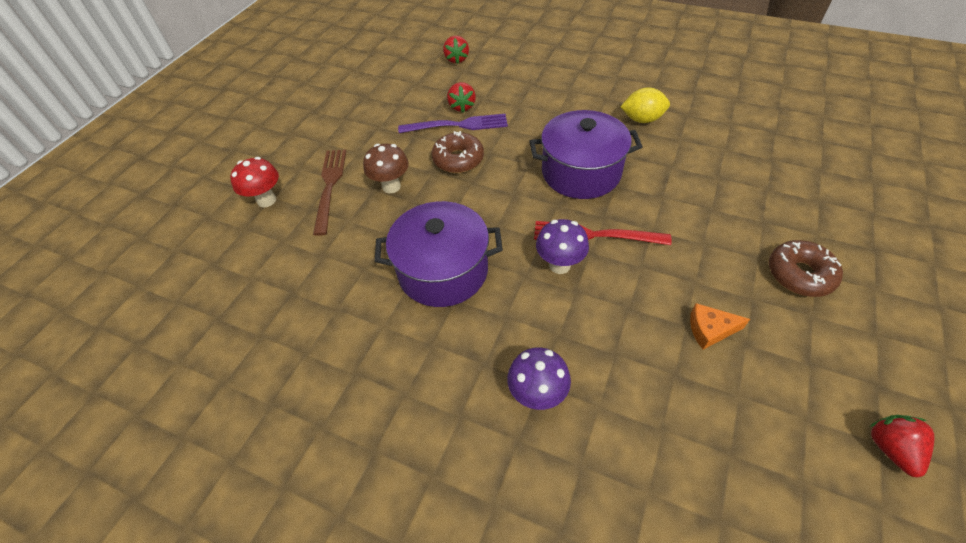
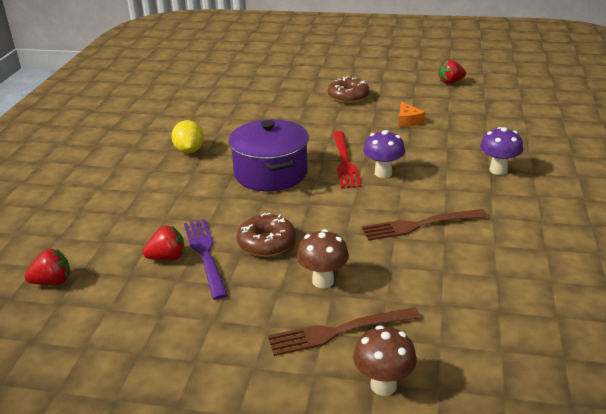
camera: 105 degrees left, 20 degrees down
red mushroom [230,157,279,207] -> brown mushroom [353,325,417,396]
purple pot [375,201,503,307] -> brown fork [362,209,488,241]

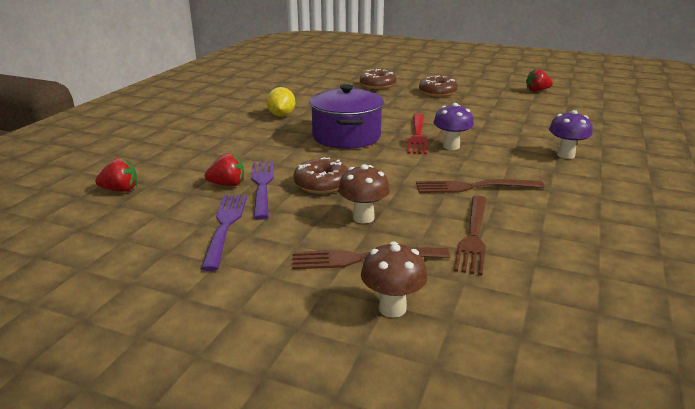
camera: 10 degrees right, 5 degrees down
orange cheese [399,102,425,127] -> none
none -> purple fork [201,195,247,271]
none -> brown donut [360,69,396,89]
none -> brown fork [453,196,487,275]

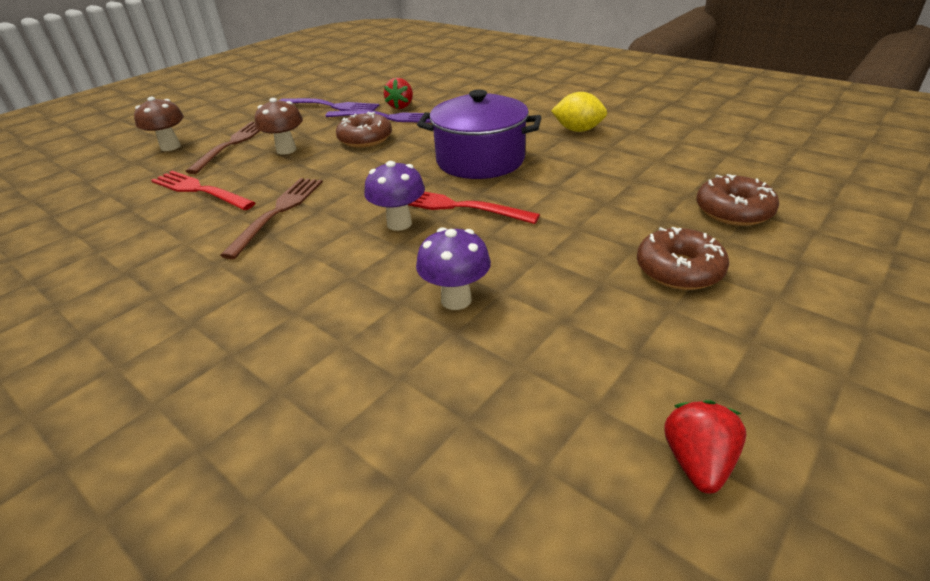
camera: 110 degrees right, 10 degrees up
red strawberry [95,158,137,192] -> none
brown fork [453,196,487,275] -> red fork [151,171,256,210]
purple mushroom [549,110,593,159] -> purple mushroom moved to [416,227,491,310]

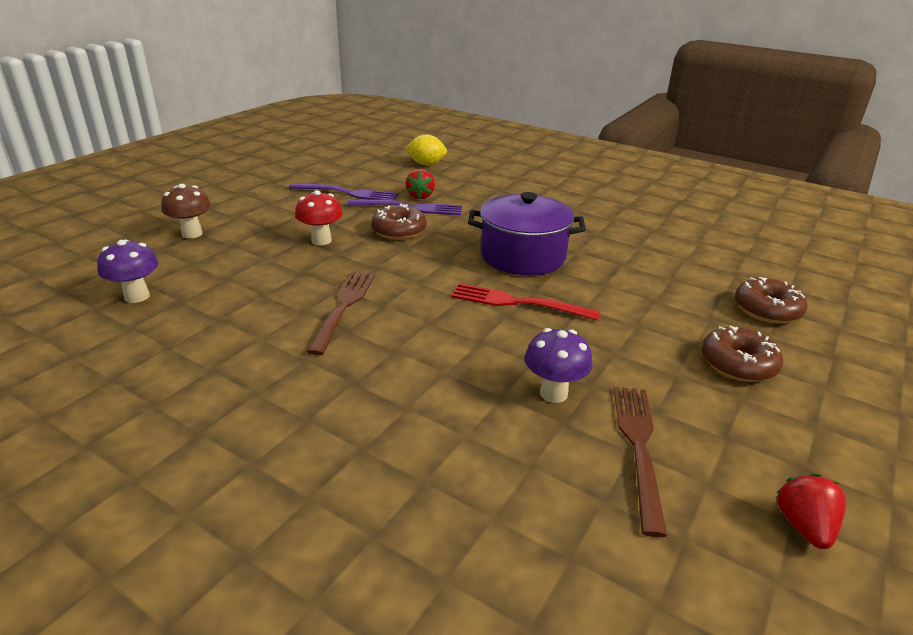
camera: 10 degrees left, 5 degrees down
red fork [151,171,256,210] -> none
brown fork [185,121,260,174] -> brown fork moved to [614,387,667,537]
brown mushroom [255,98,303,155] -> red mushroom [295,190,343,245]
purple mushroom [364,161,425,231] -> purple mushroom moved to [97,240,159,303]
yellow lemon [551,92,607,132] -> yellow lemon moved to [405,135,447,165]

